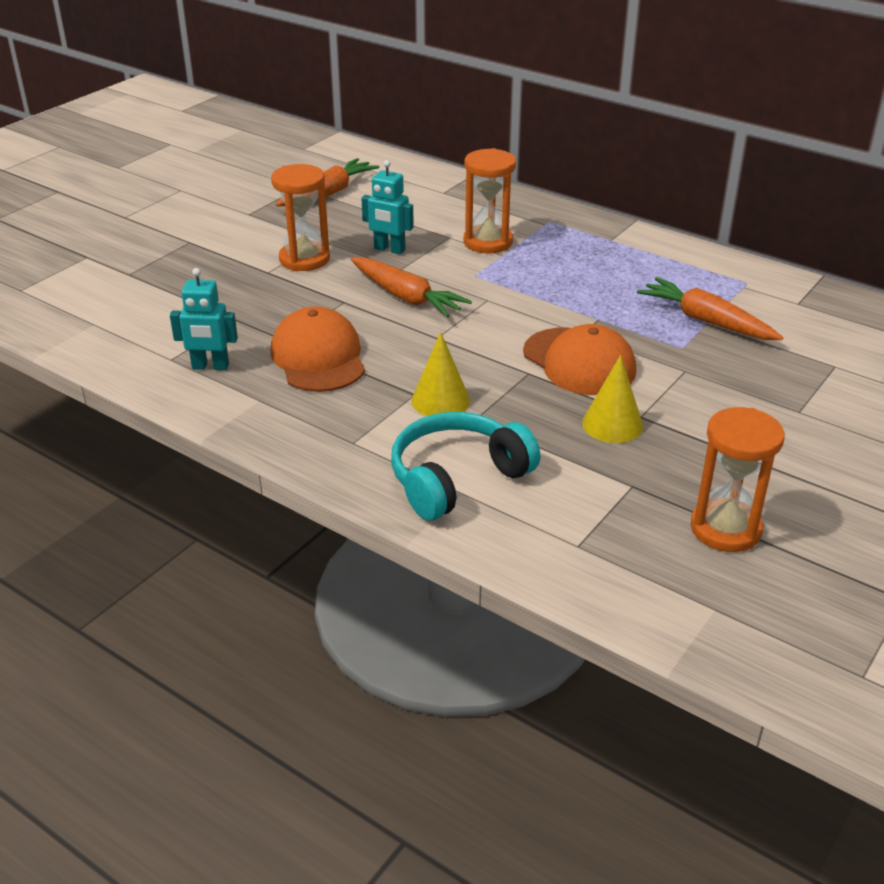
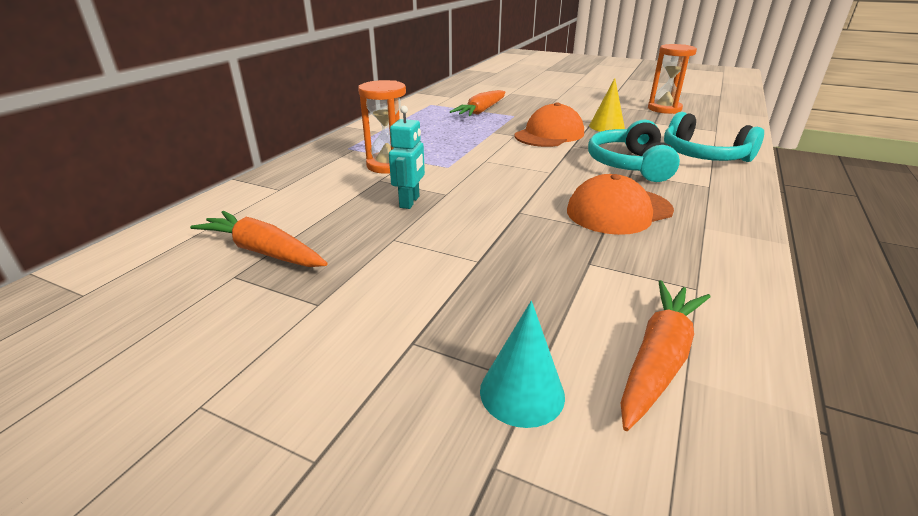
camera: 100 degrees left, 5 degrees down
turquoise robot [170,268,238,370] -> none
orange hourglass [271,164,330,271] -> none
orange carrot [351,257,472,317] -> orange carrot moved to [621,280,711,431]
yellow cone [411,332,470,416] -> turquoise headphones [588,120,680,182]
none -> turquoise cone [480,301,565,428]

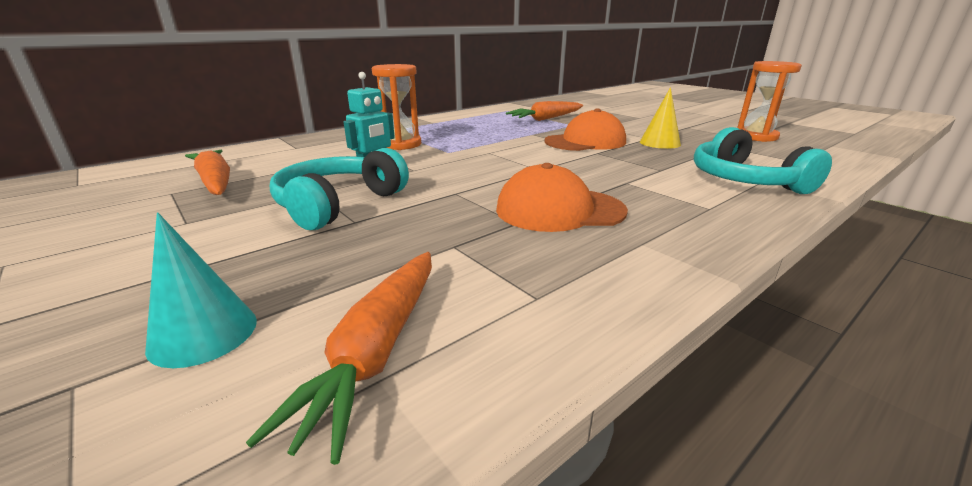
camera: 25 degrees right, 5 degrees down
turquoise headphones [588,120,680,182] -> turquoise headphones moved to [270,148,409,230]
orange carrot [621,280,711,431] -> orange carrot turned 135 degrees clockwise [246,252,432,465]

